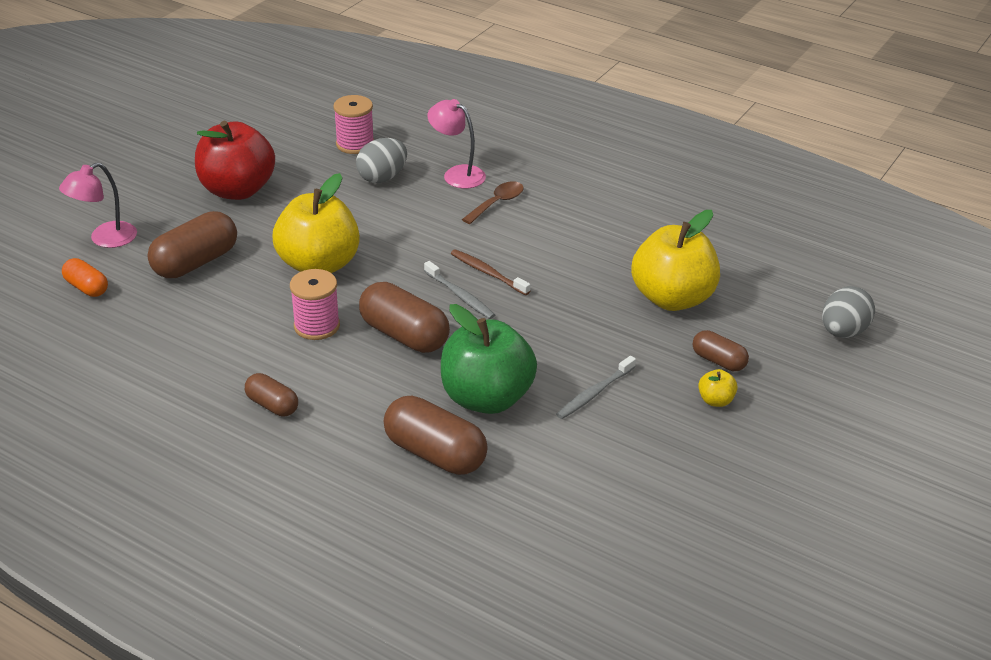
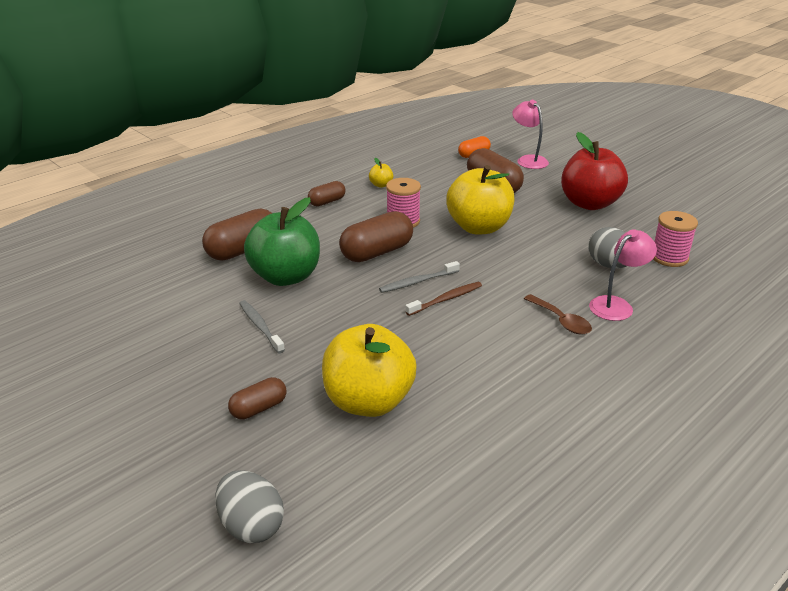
camera: 105 degrees right, 5 degrees down
yellow apple [698,369,738,407] -> yellow apple moved to [369,158,393,188]

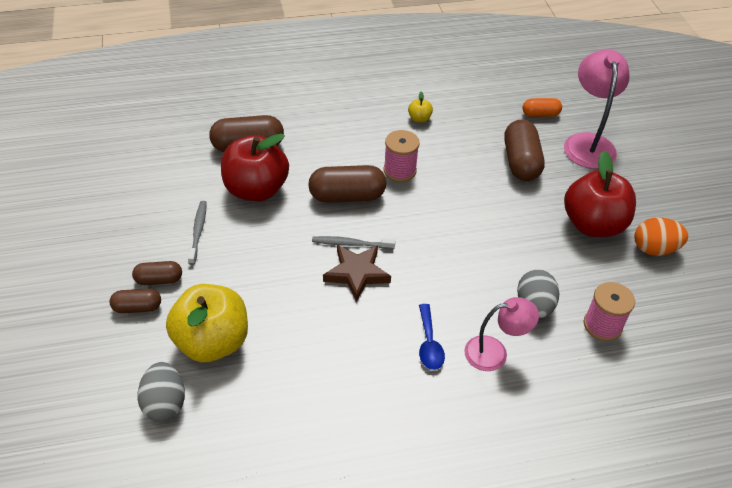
camera: 30 degrees right, 15 degrees up
grey egg [215,470,284,543] -> grey egg moved to [137,362,185,422]
green apple [244,197,320,286] -> red apple [221,133,289,201]
brown capsule [308,181,346,206] -> brown capsule moved to [132,261,182,285]
brown toothbrush [405,282,482,316] -> brown star [323,245,391,302]
yellow apple [446,165,514,234] -> none
pink lamp [512,100,549,169] -> pink lamp [564,49,630,169], size x1.55
brown spoon [524,294,592,334] -> blue spoon [419,304,445,370]
none -> orange egg [634,217,688,256]

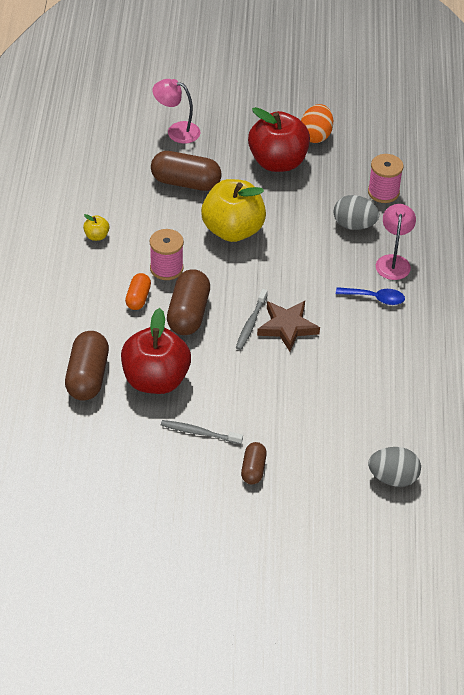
camera: 75 degrees left, 0 degrees up
brown capsule [110,289,161,313] -> none
yellow apple [166,284,248,362] -> yellow apple moved to [201,179,266,242]
orange capsule [523,98,562,117] -> orange capsule moved to [125,273,151,310]
pink lamp [564,49,630,169] -> pink lamp [152,79,200,144], size x0.65

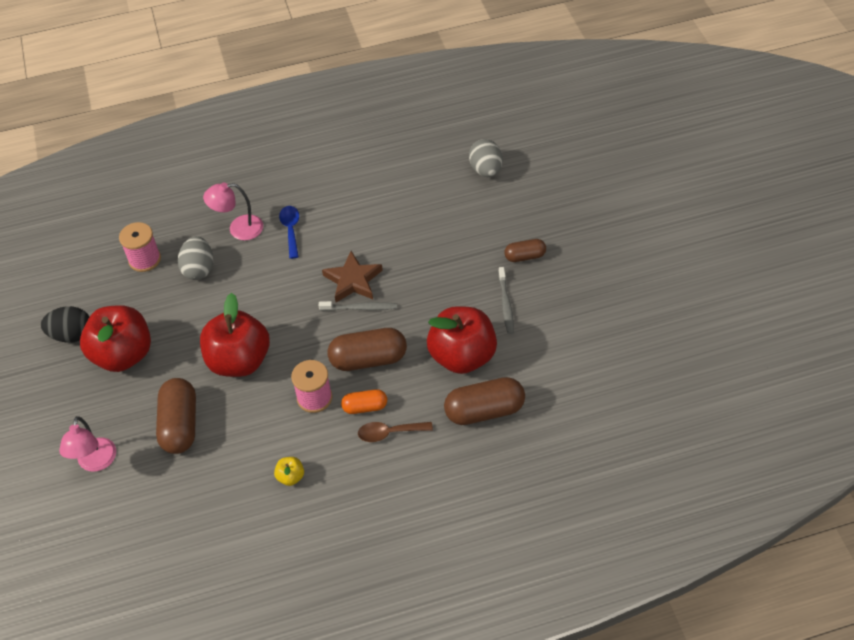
camera: 105 degrees left, 5 degrees up
yellow apple [201,179,266,242] -> red apple [200,293,270,377]
orange egg [301,104,333,143] -> black egg [41,306,89,343]
none -> brown spoon [358,422,433,442]

